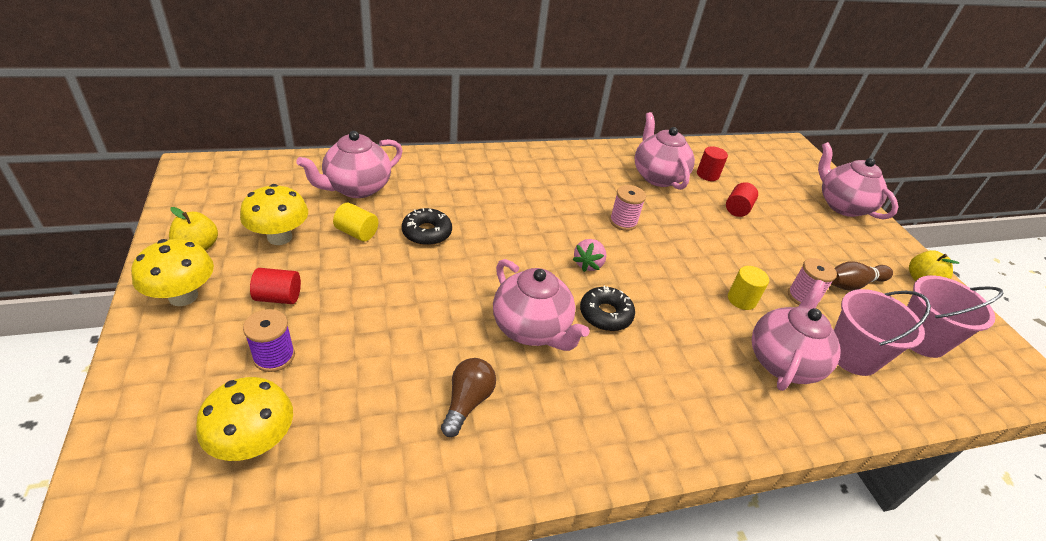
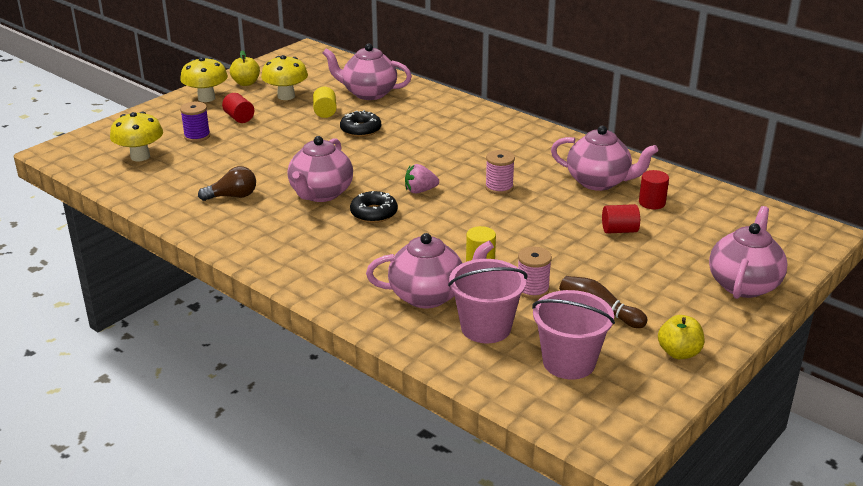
camera: 60 degrees right, 10 degrees down
pink teapot [635,112,695,190] -> pink teapot turned 75 degrees clockwise [551,126,658,191]

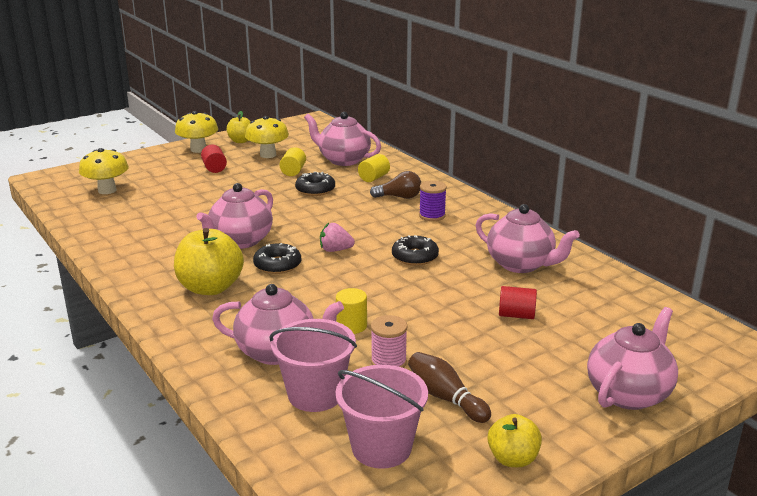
camera: 15 degrees right, 5 degrees down
purple spool [180,102,210,142] -> purple spool moved to [419,180,447,221]
brown light bulb [198,166,256,201] -> brown light bulb moved to [370,171,421,199]
pink spool [485,150,515,194] -> black donut [392,235,439,266]
red cylinder [639,170,669,209] -> none
none -> yellow apple [174,228,244,295]
none -> yellow cylinder [358,154,390,182]

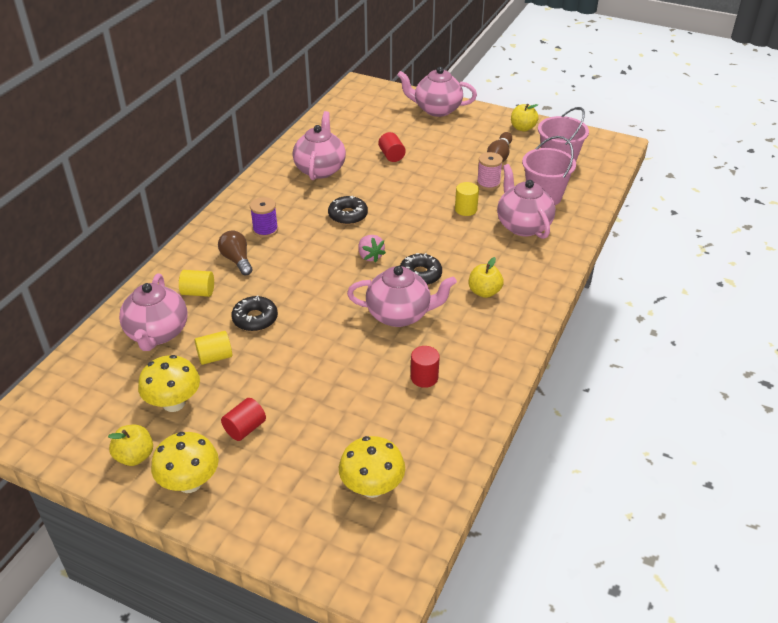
camera: 120 degrees left, 15 degrees up
yellow apple [174,228,244,295] -> yellow apple [468,257,504,298], size x0.58
none -> red cylinder [411,346,440,388]

